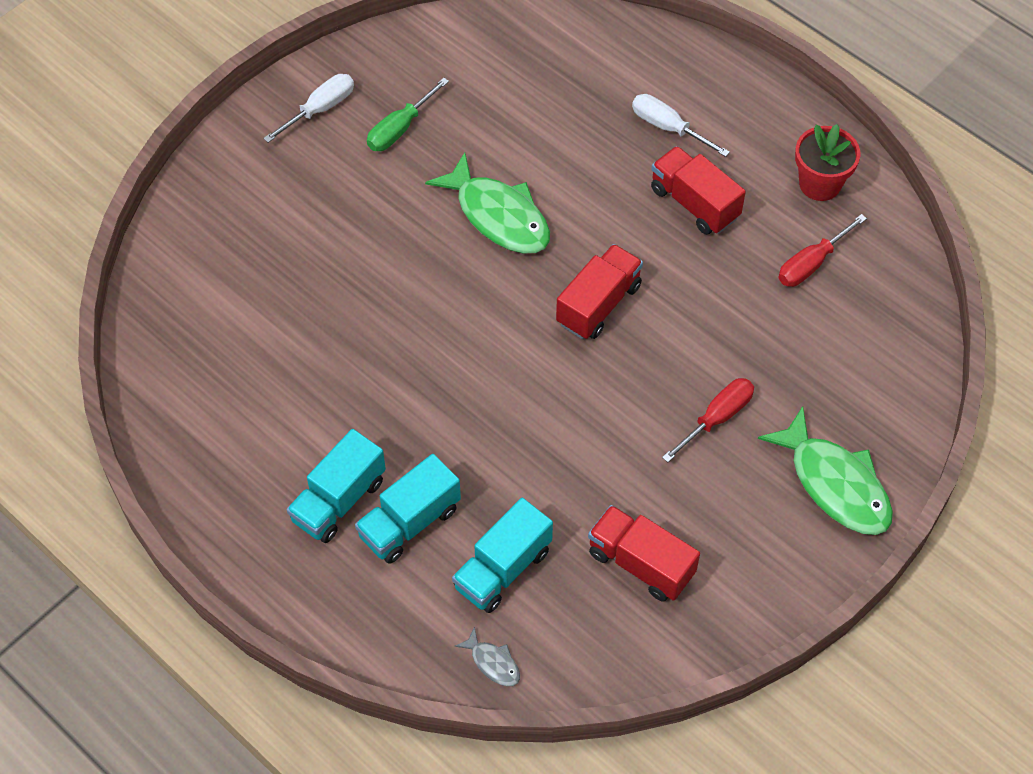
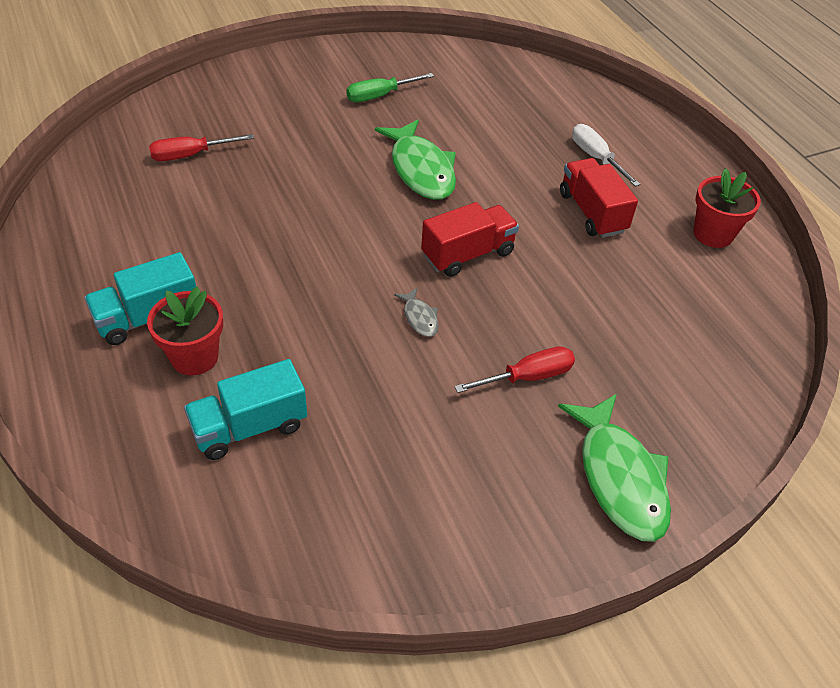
camera: 20 degrees right, 10 degrees down
white screwdriver [263,74,354,143] -> none
turquoise truck [355,454,461,564] -> red flower pot [147,286,223,375]
grey fish [455,627,520,686] -> grey fish moved to [394,288,439,337]
red truck [588,505,700,601] -> none
red screwdriver [778,214,867,287] -> red screwdriver moved to [149,134,254,161]

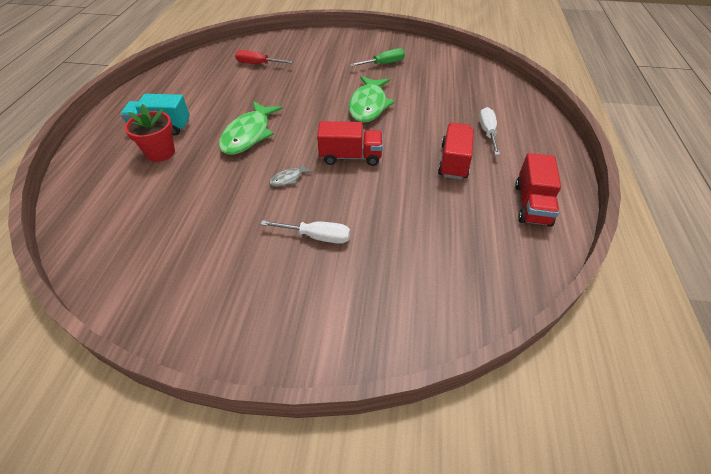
camera: 35 degrees right, 0 degrees up
turquoise truck [184,359,307,460] -> none
green screwdriver [346,73,434,102] -> green screwdriver turned 150 degrees clockwise [350,48,405,67]
grey fish [394,288,439,337] -> grey fish turned 45 degrees clockwise [269,163,313,187]
red screwdriver [454,346,575,393] -> white screwdriver [260,220,350,244]
green fish [558,394,671,542] -> green fish moved to [219,101,283,155]
red flower pot [693,168,761,248] -> red truck [515,153,561,227]

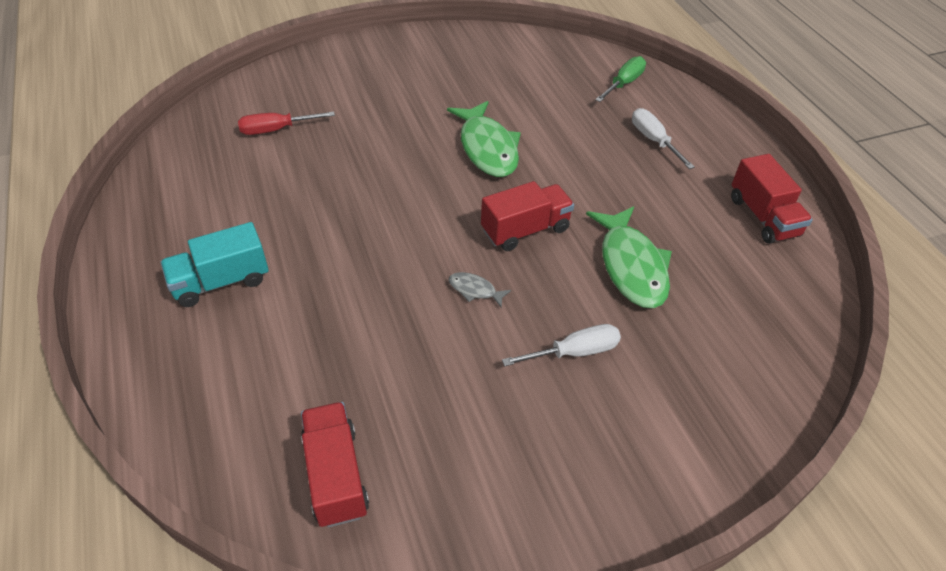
camera: 30 degrees left, 0 degrees up
red flower pot [125,104,175,162] -> none
green fish [219,101,283,155] -> green fish moved to [586,206,672,308]
grey fish [269,163,313,187] -> grey fish turned 90 degrees clockwise [448,272,511,307]
green screwdriver [350,48,405,67] -> green screwdriver moved to [595,56,646,102]
red truck [438,123,474,180] -> red truck moved to [301,402,369,528]

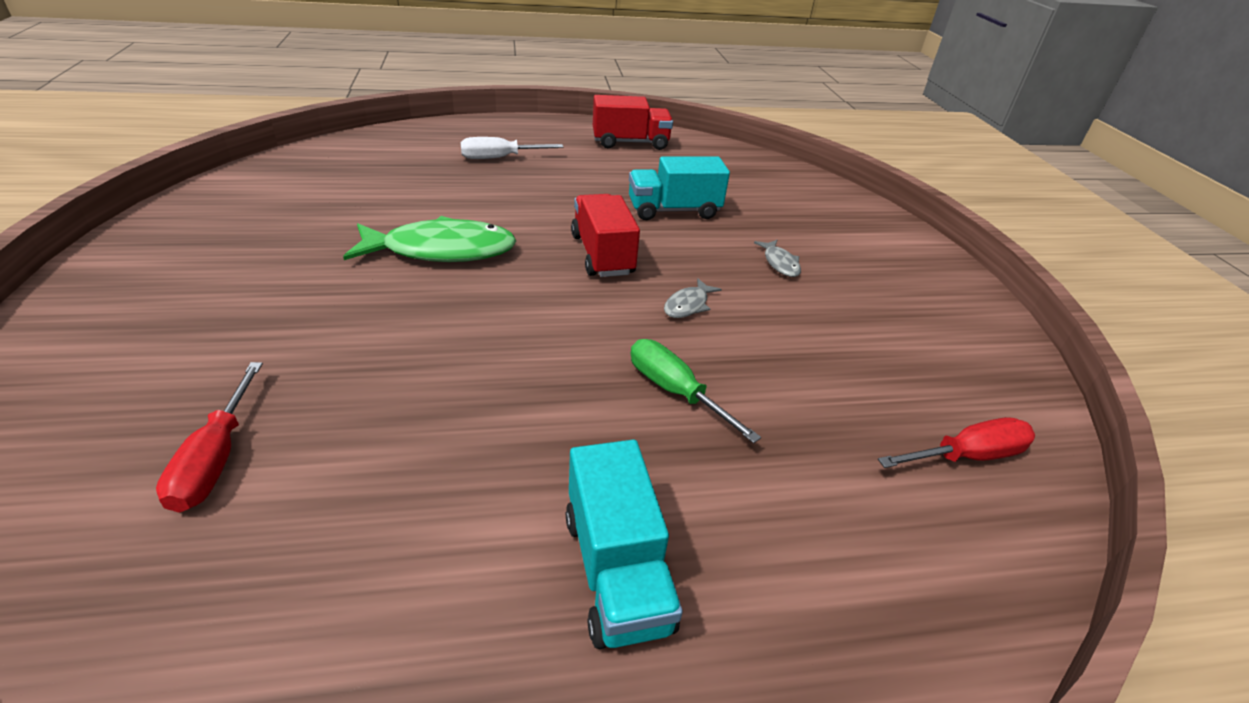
camera: 80 degrees left, 10 degrees down
red truck [301,402,369,528] -> red screwdriver [878,417,1035,468]
white screwdriver [502,324,621,366] -> grey fish [754,240,801,277]
green fish [586,206,672,308] -> turquoise truck [629,156,730,220]
green screwdriver [595,56,646,102] -> green screwdriver moved to [631,339,761,443]

